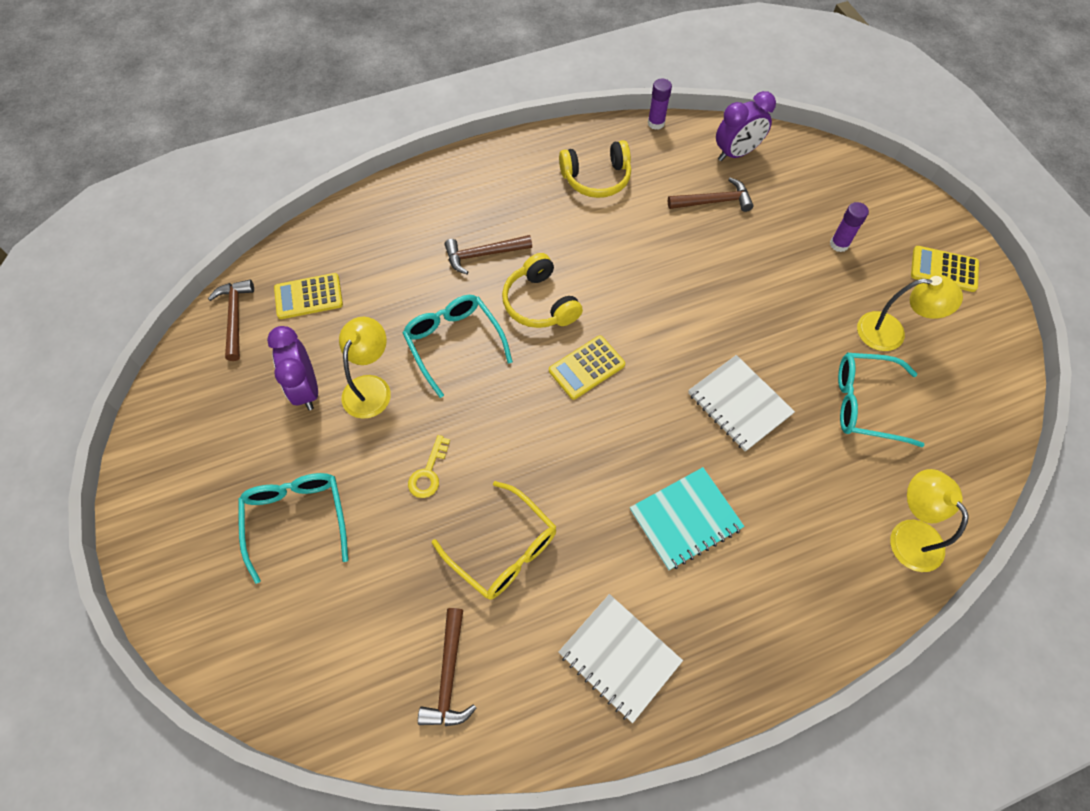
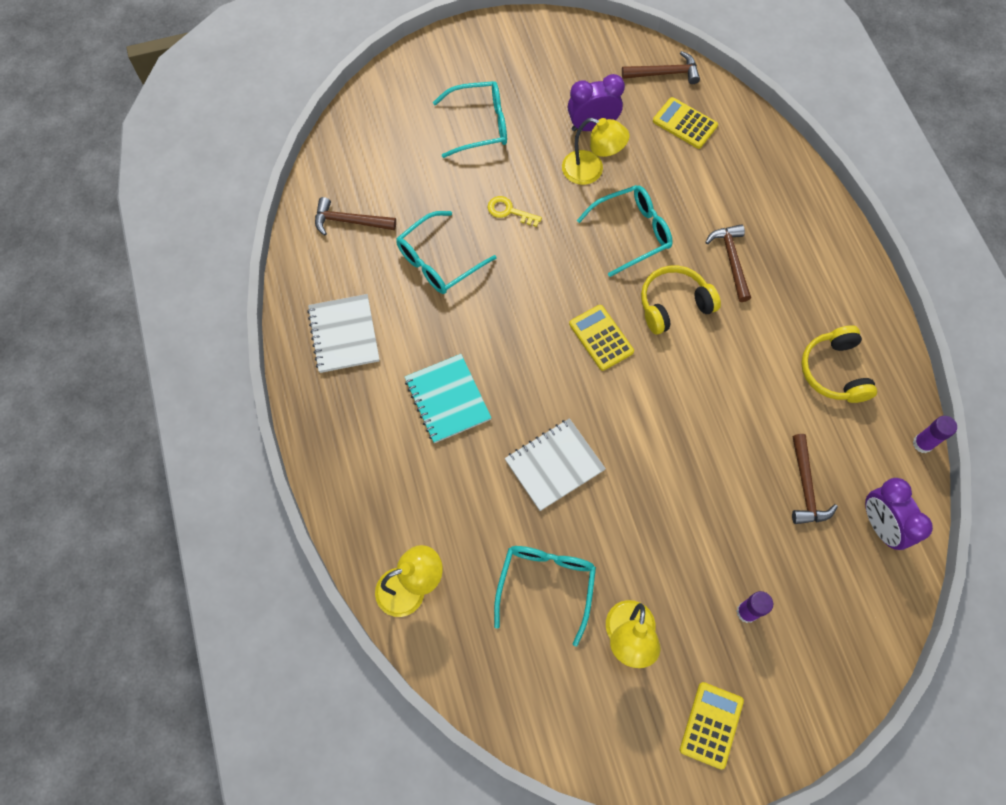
camera: 95 degrees right, 5 degrees up
yellow calculator [274,273,343,319] -> yellow calculator turned 45 degrees counterclockwise [653,97,718,149]
yellow glasses [432,481,556,600] -> turquoise glasses [396,211,496,294]
white notebook [559,594,683,723] -> white notebook turned 60 degrees counterclockwise [307,294,380,373]

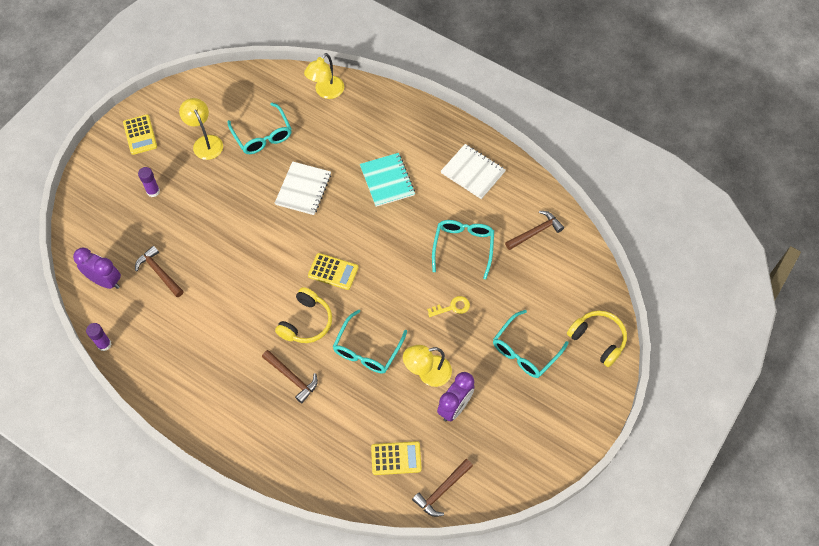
camera: 140 degrees right, 5 degrees down
turquoise notebook [405,354,491,443] -> turquoise notebook turned 45 degrees clockwise [360,153,415,207]
yellow headphones [801,325,877,403] -> yellow headphones moved to [567,311,627,367]

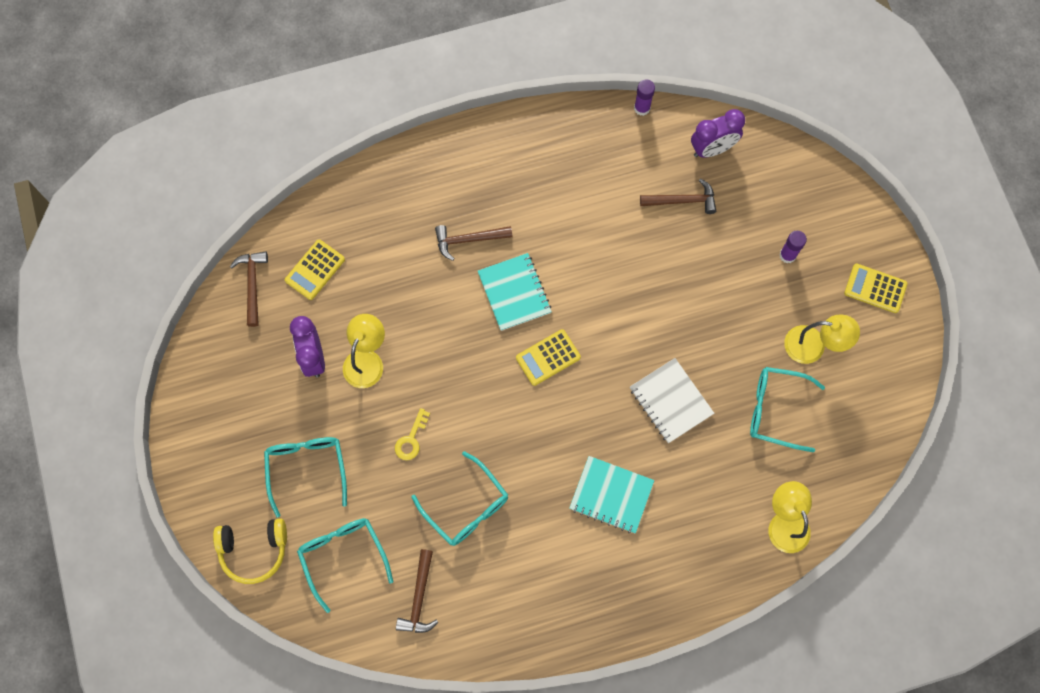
camera: 130 degrees right, 10 degrees up
yellow headphones [275,287,332,343] -> turquoise notebook [478,253,552,331]
turquoise glasses [333,309,407,374] -> turquoise glasses moved to [297,518,393,613]
white notebook [441,144,506,199] -> none

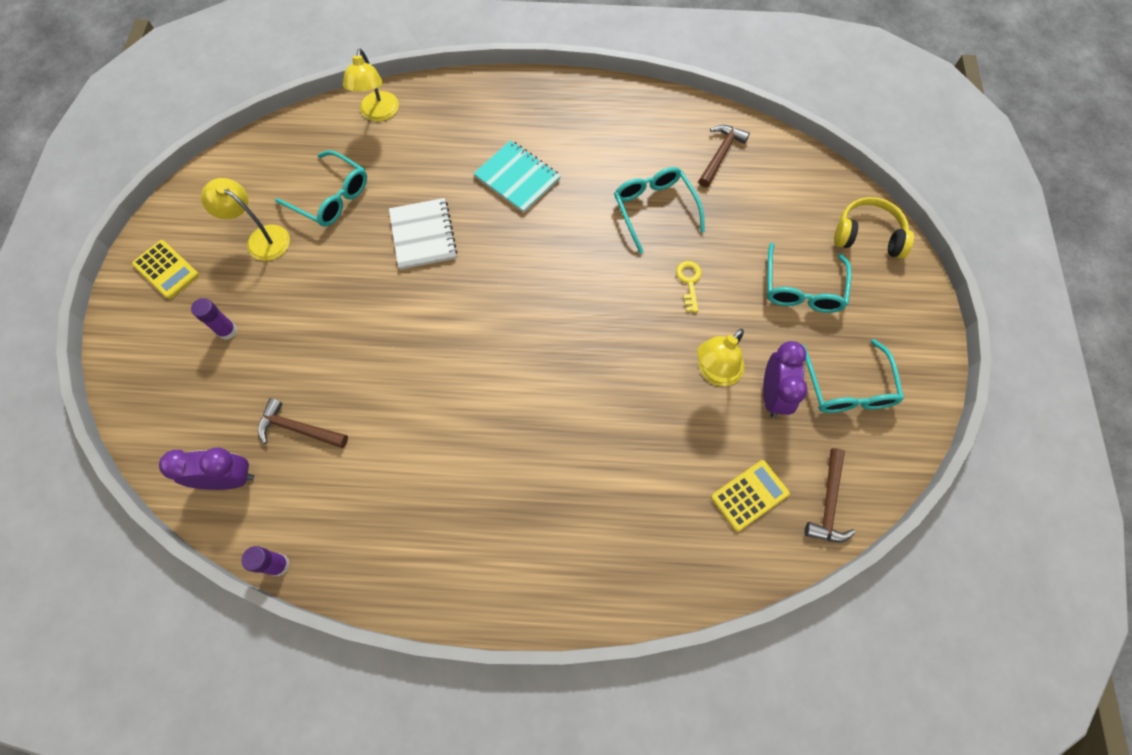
camera: 160 degrees left, 5 degrees down
turquoise glasses [297,518,393,613] -> turquoise glasses moved to [803,339,904,413]
yellow key [395,408,430,460] -> yellow key turned 45 degrees counterclockwise [676,261,702,312]
brown hammer [435,225,512,261] -> none
turquoise notebook [478,253,552,331] -> none
yellow calculator [516,329,581,386] -> none

